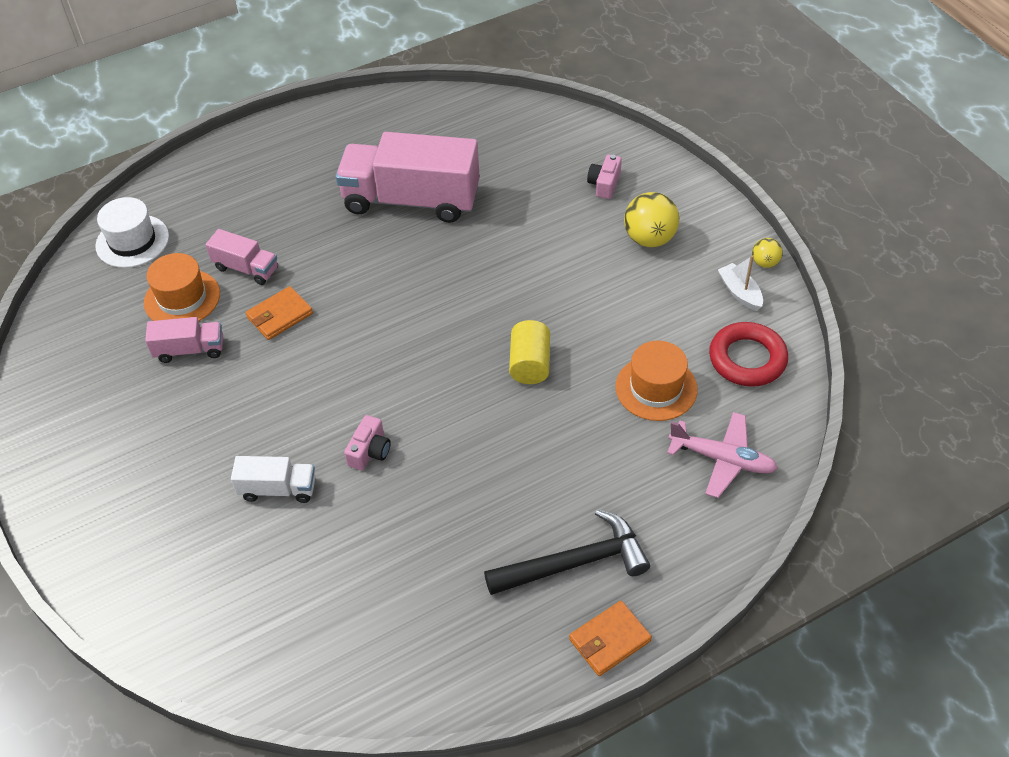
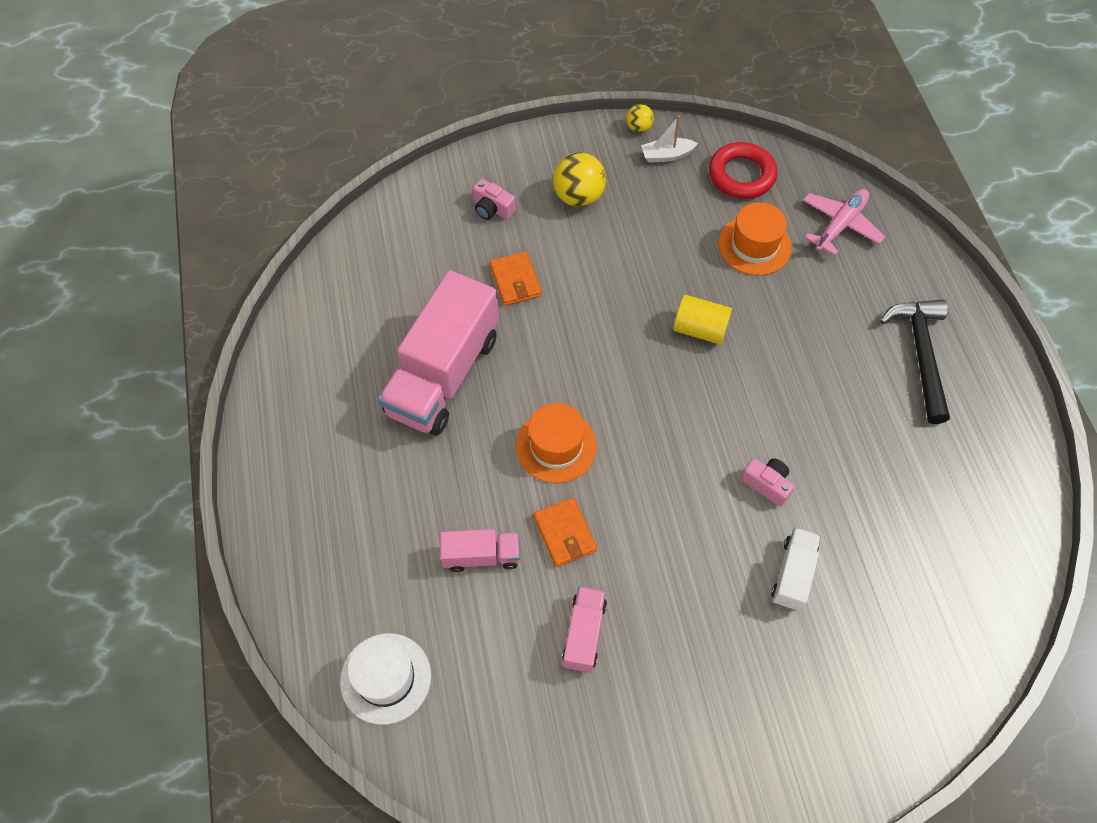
camera: 75 degrees left, 10 degrees up
orange hat [144,253,220,321] -> orange hat moved to [516,403,597,483]
pink truck [206,229,278,285] -> pink truck turned 45 degrees clockwise [440,529,520,572]
orange wallet [569,601,652,676] -> orange wallet moved to [489,251,542,306]

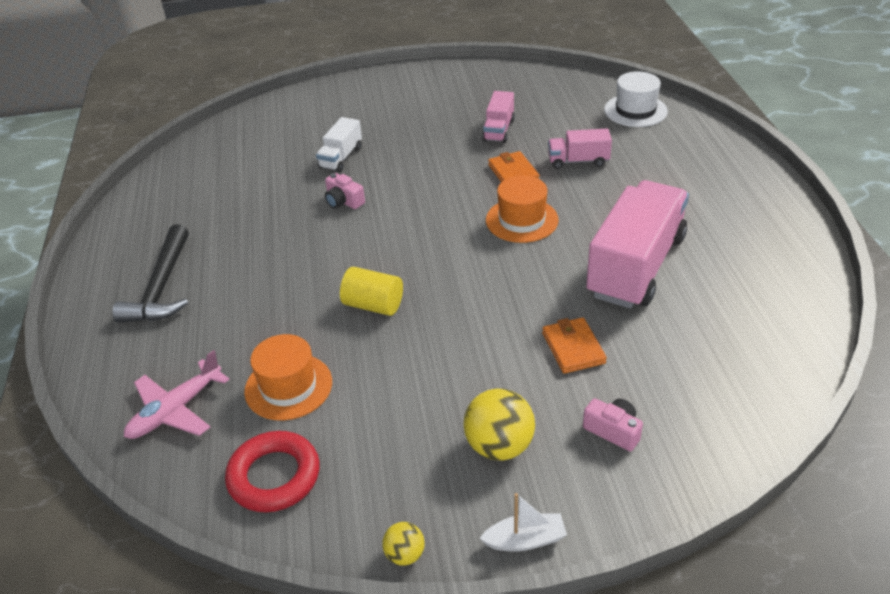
camera: 175 degrees left, 20 degrees down
white boat [641,115,698,163] -> white boat moved to [479,493,567,552]

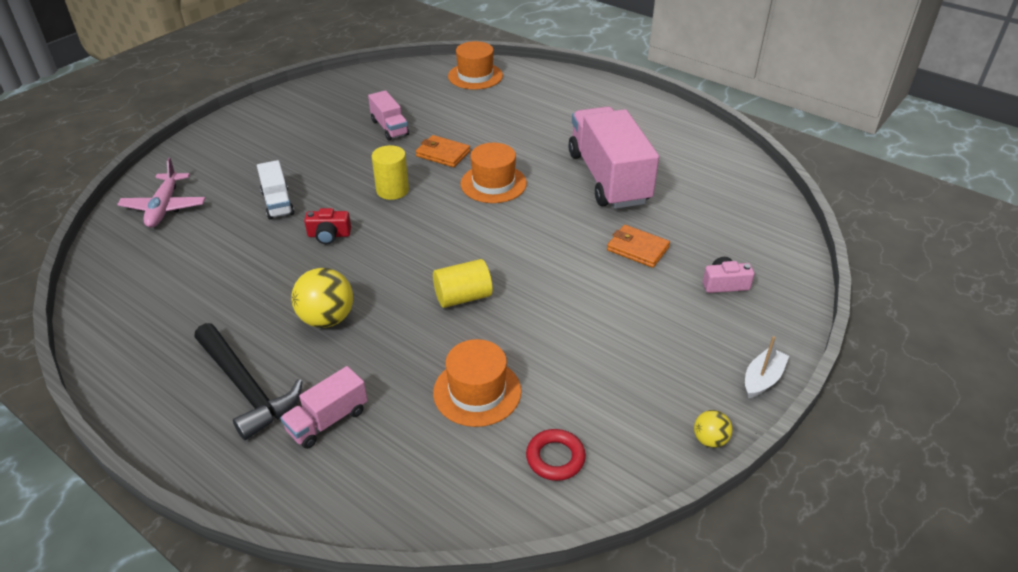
camera: 45 degrees left, 0 degrees up
pink plane [124,350,230,439] -> pink plane moved to [117,158,205,228]
red ring [225,431,320,512] -> red ring [526,429,586,481], size x0.64
pink camera [325,173,365,209] -> red camera [304,208,351,244]
yellow ball [463,388,535,460] -> yellow ball moved to [291,268,353,328]
pink truck [548,129,612,169] -> pink truck moved to [280,366,368,449]
white hat [604,71,668,127] -> orange hat [448,41,503,90]
none -> yellow cylinder [372,145,409,200]

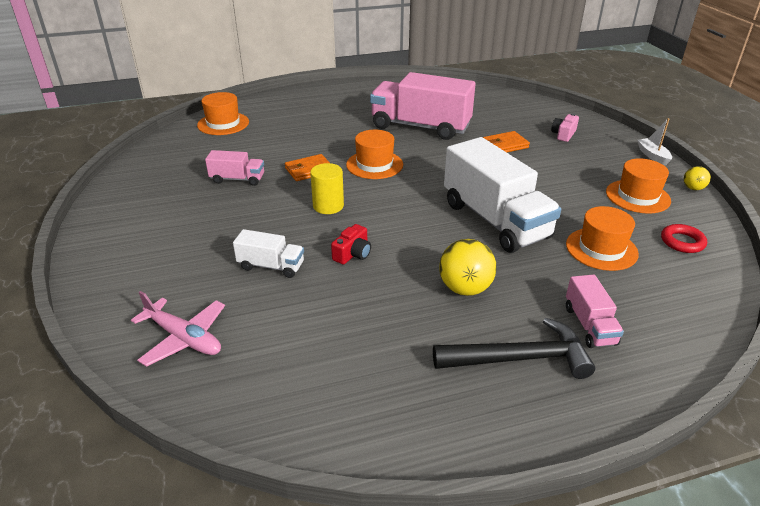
camera: 55 degrees left, 5 degrees down
yellow cylinder [433,259,492,308] -> white truck [444,137,561,253]
none -> orange hat [606,158,671,214]

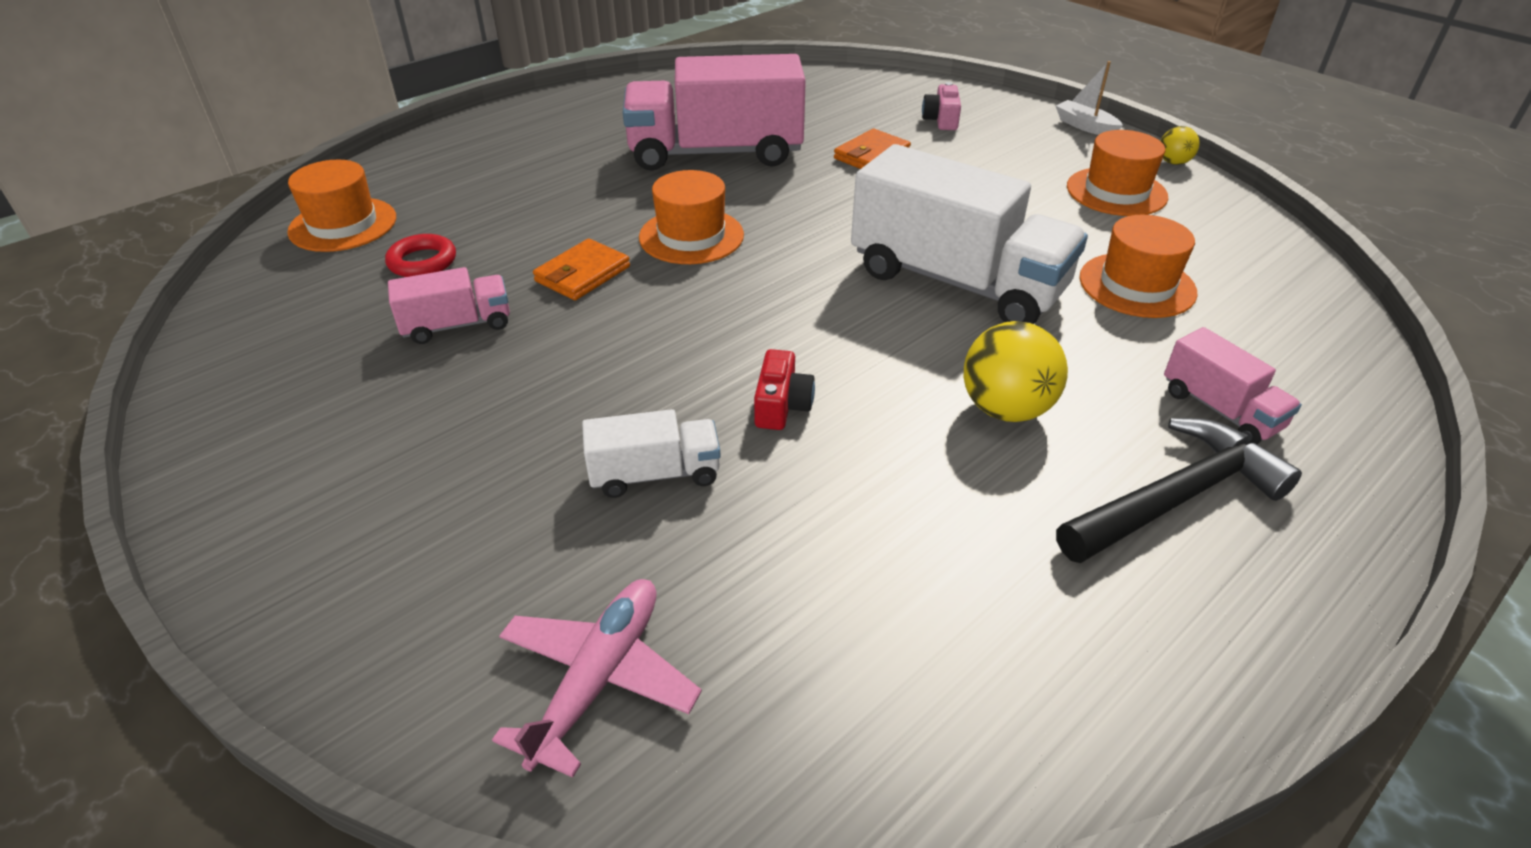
camera: 25 degrees left, 5 degrees up
pink plane [131,291,225,367] -> pink plane turned 75 degrees counterclockwise [492,579,702,778]
yellow cylinder [310,163,344,214] -> none
red ring [661,224,707,253] -> red ring moved to [385,234,456,277]

